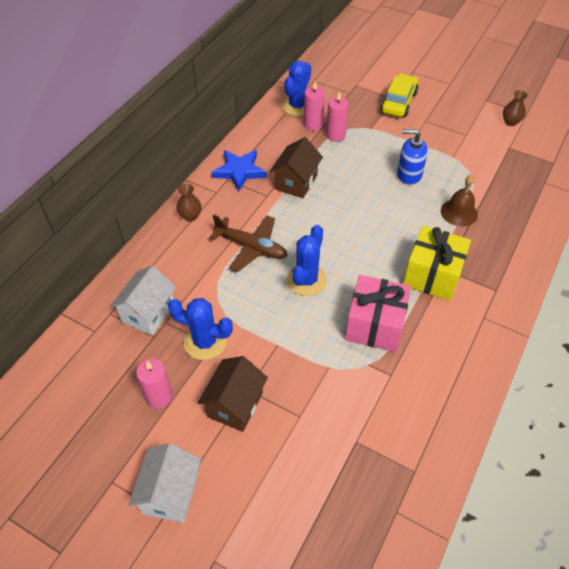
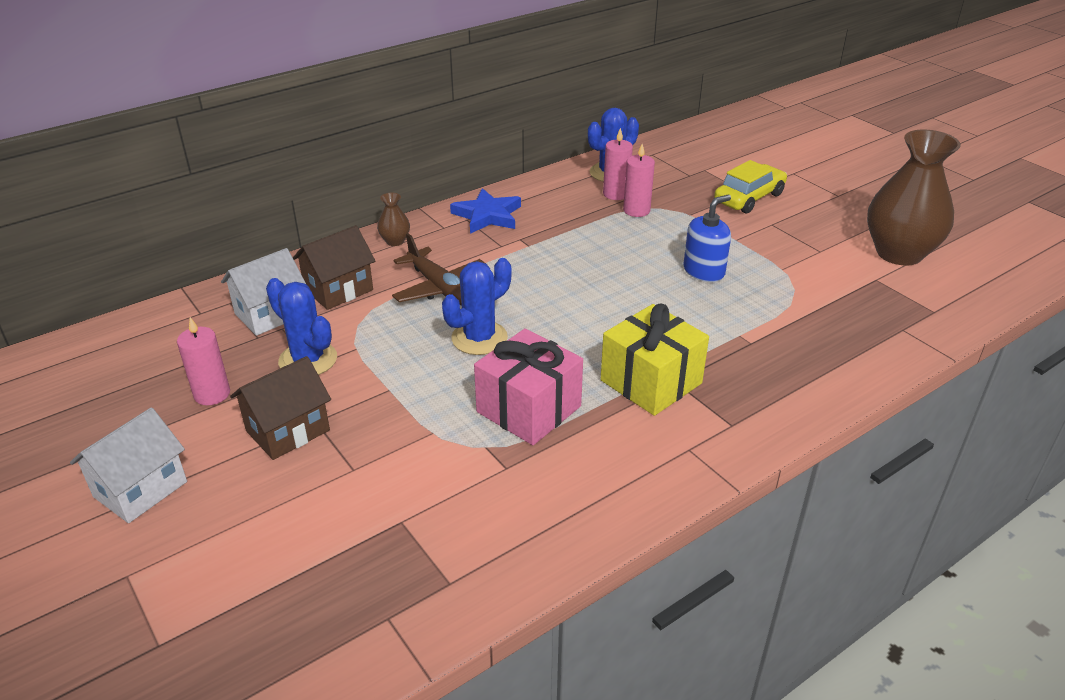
camera: 25 degrees right, 15 degrees down
brown house [270,137,323,198] -> brown house moved to [293,225,375,310]
blue soap dispenser [397,129,428,185] -> blue soap dispenser turned 105 degrees clockwise [683,195,731,282]
brown bell [441,175,478,227] -> none
brown vase [503,90,528,126] -> brown vase [867,130,961,265], size x2.41

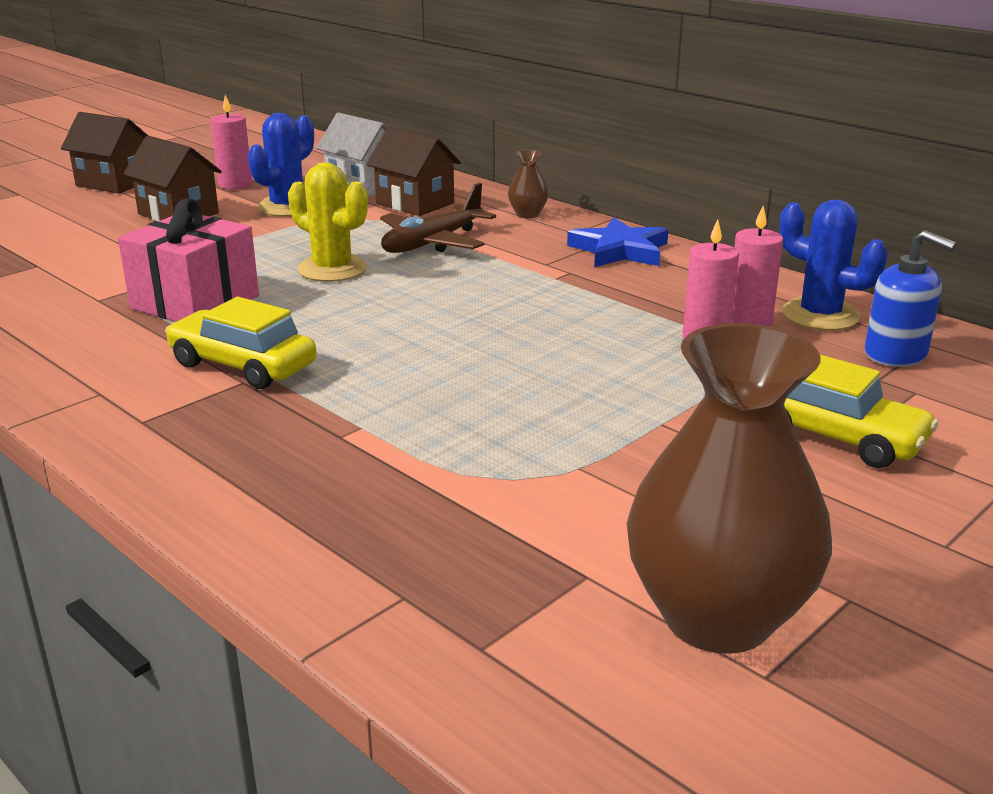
camera: 80 degrees right, 10 degrees down
white house [70,407,187,523] -> brown house [61,112,148,194]
blue cactus [442,258,511,355] -> yellow cactus [288,162,368,282]
yellow gift [601,304,709,416] -> yellow car [165,297,316,389]
blue soap dispenser [683,195,731,282] -> blue soap dispenser moved to [865,230,956,367]

